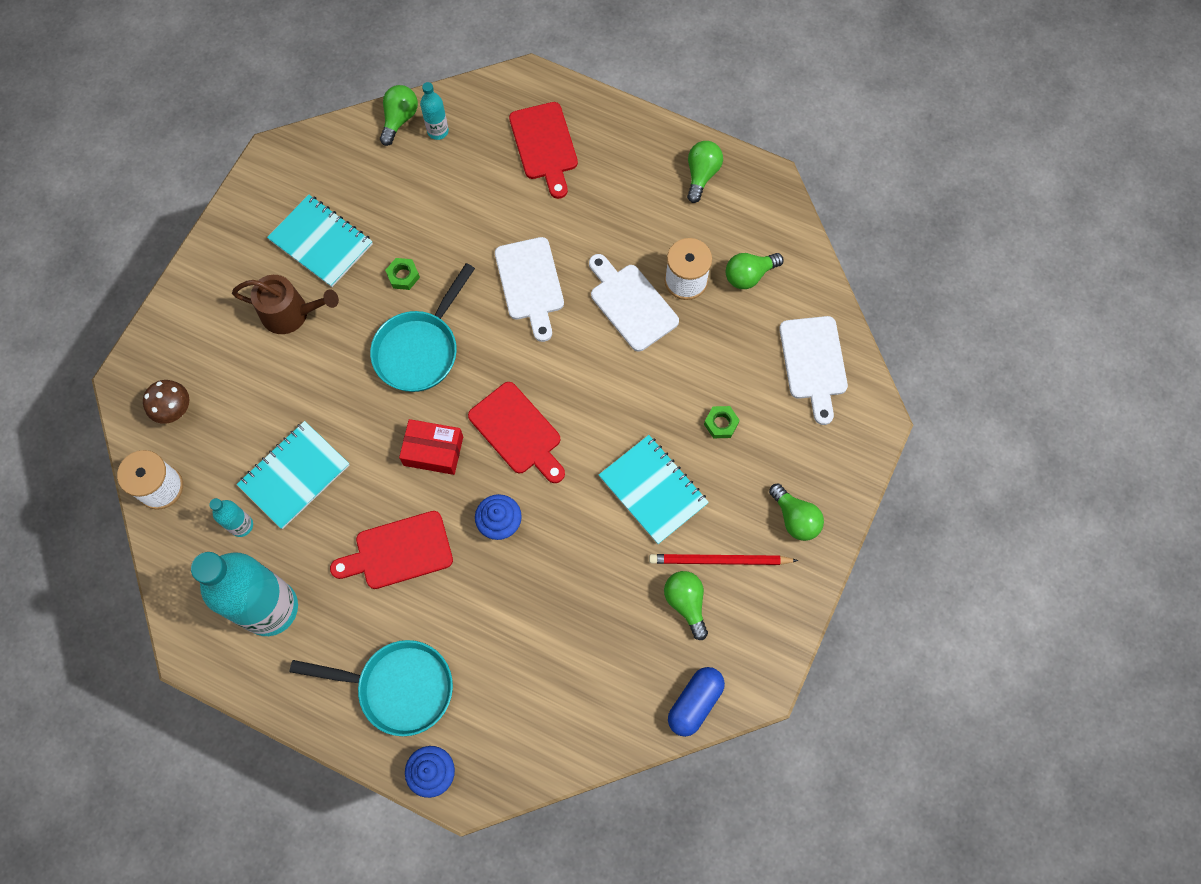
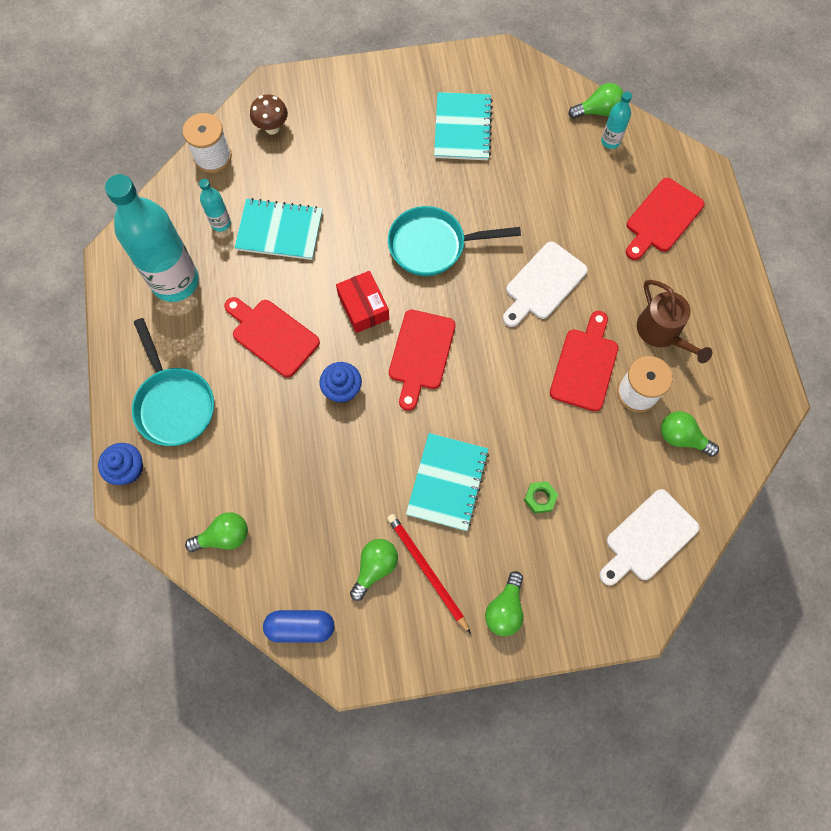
camera: 55 degrees right, 0 degrees up
brown watering can [232,275,339,334] -> brown watering can moved to [637,280,712,363]
green nut [385,258,420,290] -> none
white cutting board [589,254,679,352] -> red cutting board [550,311,618,412]
green light bulb [687,141,723,203] -> green light bulb moved to [185,512,248,552]

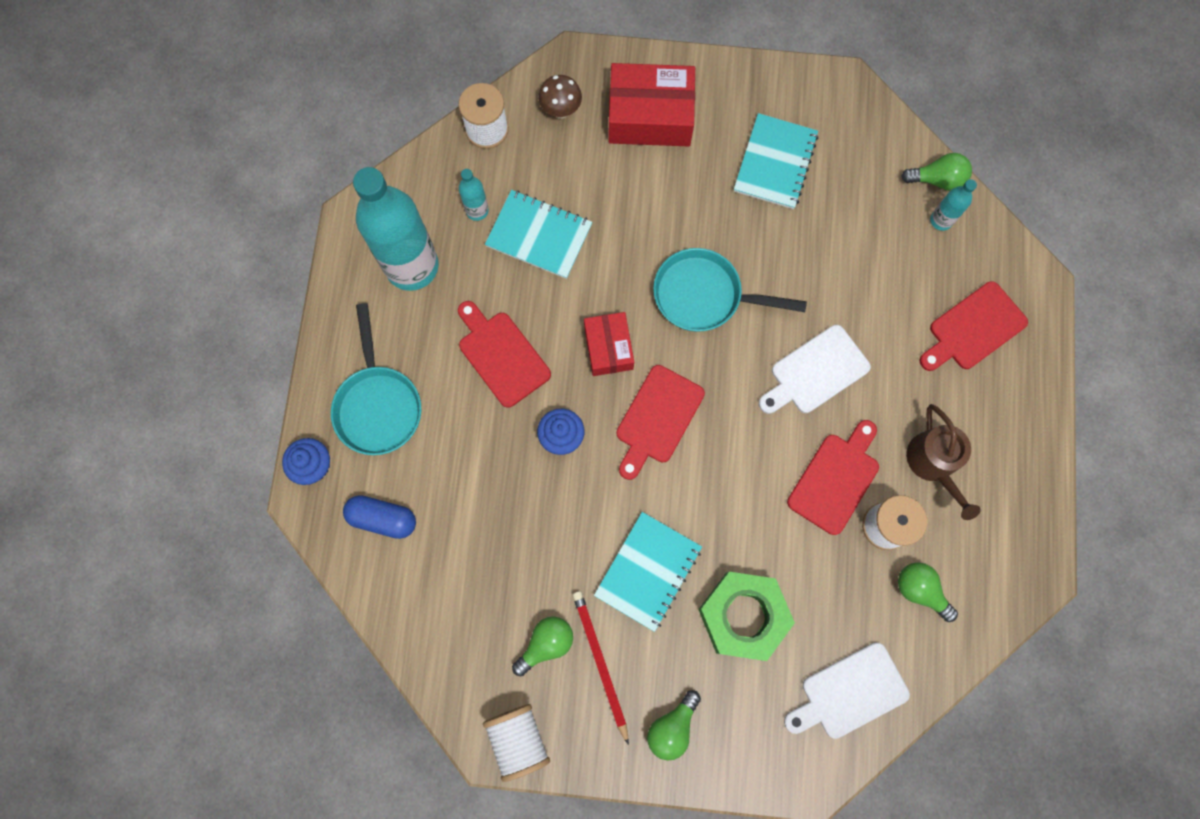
camera: 15 degrees right, 5 degrees up
green light bulb [185,512,248,552] -> none
blue capsule [263,610,335,643] -> blue capsule moved to [343,495,416,539]
green nut [524,481,558,514] -> green nut [698,572,795,661], size x2.45
none -> white spool [483,704,550,782]
none -> red box [608,63,695,146]

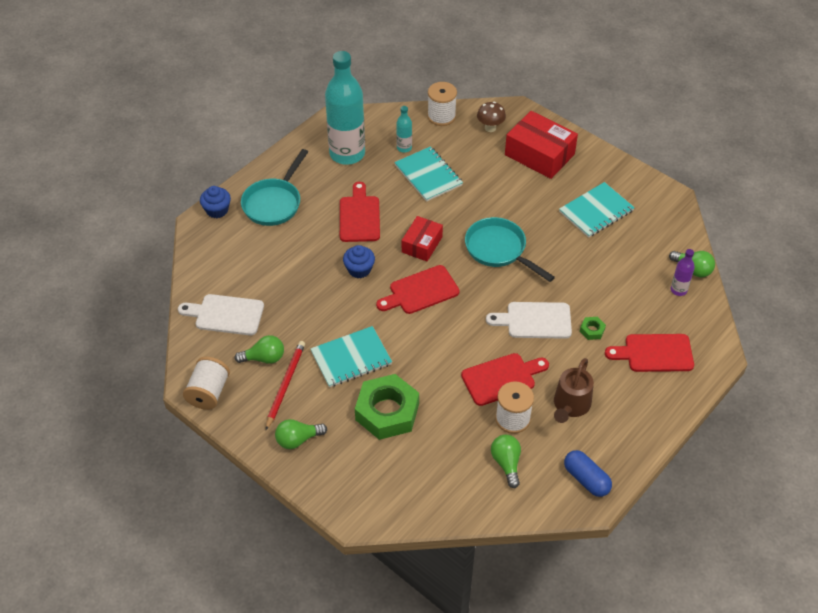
camera: 35 degrees right, 25 degrees down
blue capsule [343,495,416,539] -> blue capsule moved to [564,450,612,497]
white cutting board [784,643,910,739] -> white cutting board moved to [178,294,264,335]
turquoise bottle [930,179,977,231] -> purple bottle [671,249,695,296]
none -> green nut [580,317,606,340]

